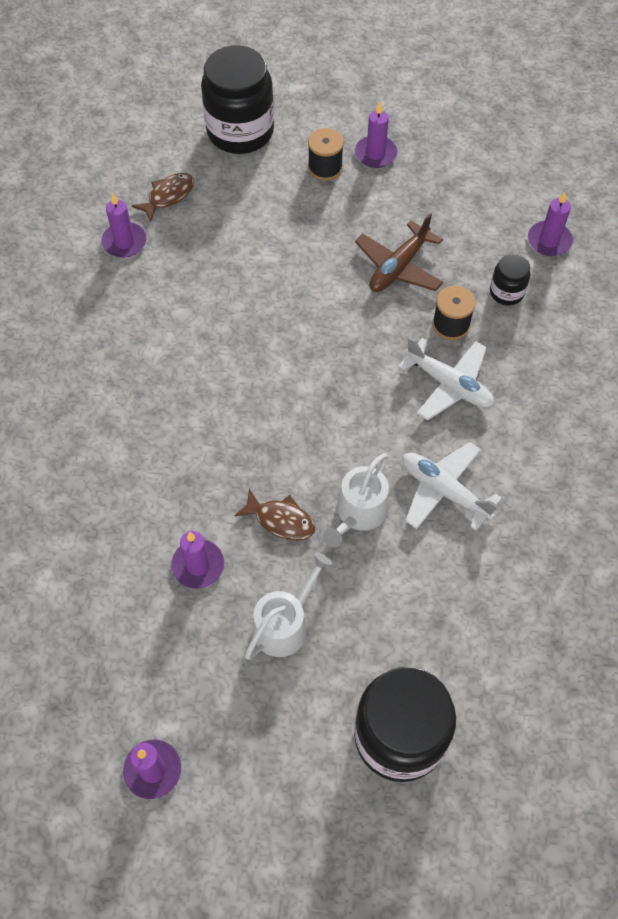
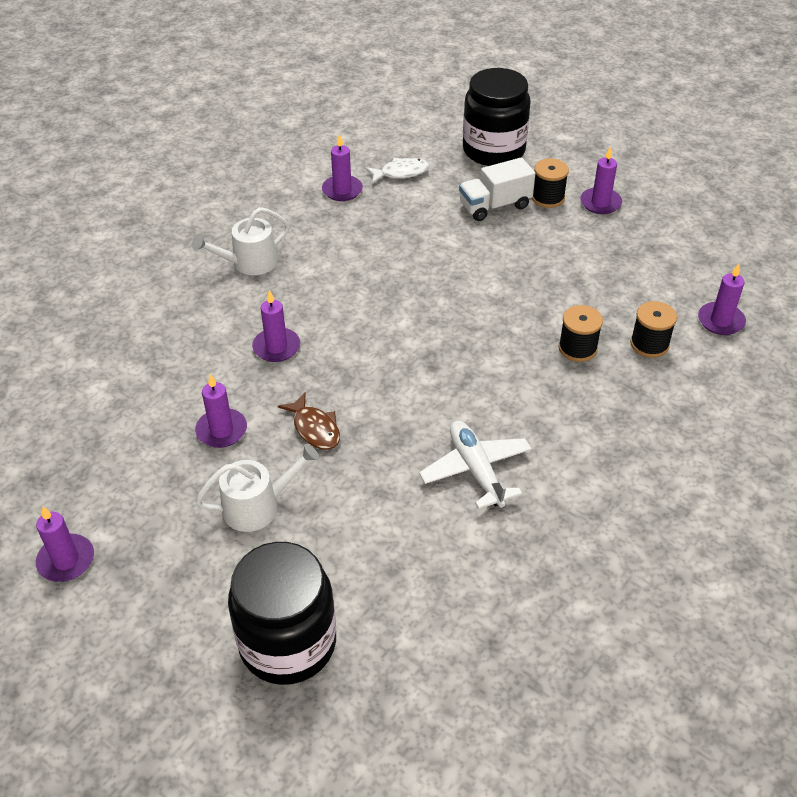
camera: 30 degrees right, 15 degrees down
brown fish [132,173,194,222] -> white fish [366,158,429,184]
white watering can [323,454,389,547] -> white watering can moved to [192,207,290,275]
brown plane [355,213,443,292] -> none
white plane [398,337,494,421] -> none
black jar [490,254,530,305] -> black spool [630,301,677,358]
none -> purple candle [252,290,300,362]
none -> white truck [459,157,535,221]

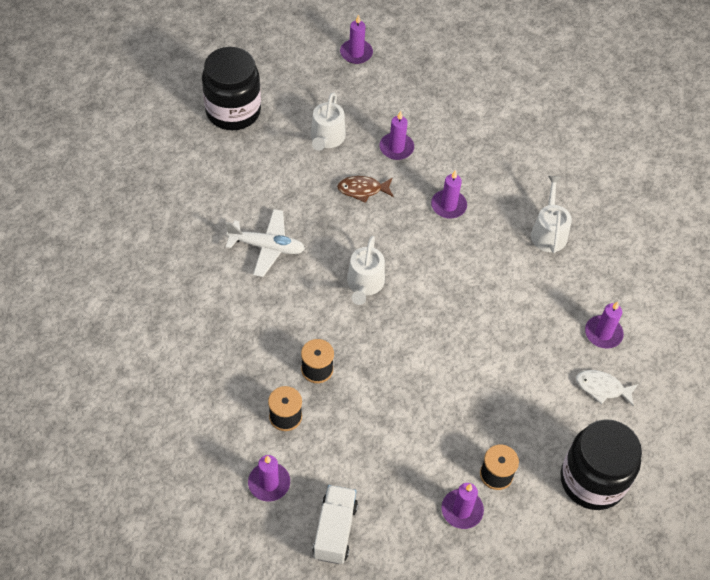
camera: 120 degrees right, 10 degrees up
white fish [366,158,429,184] -> white fish turned 90 degrees clockwise [576,370,638,407]
white truck [459,157,535,221] -> white truck moved to [312,485,358,564]
none -> white watering can [347,236,385,305]

